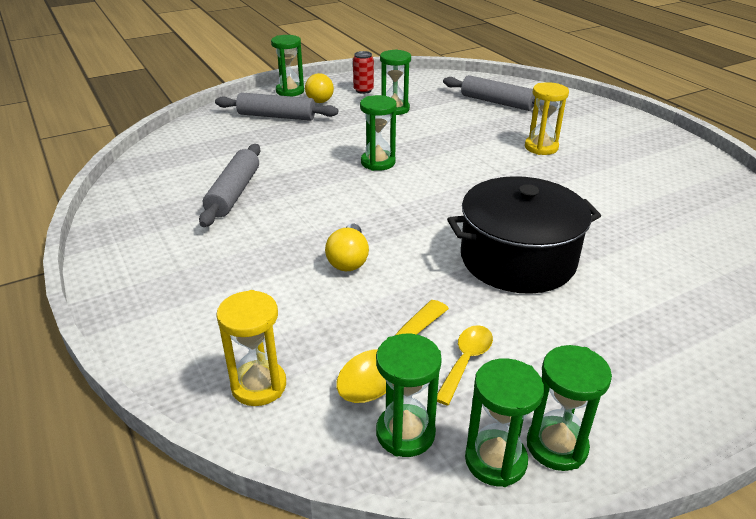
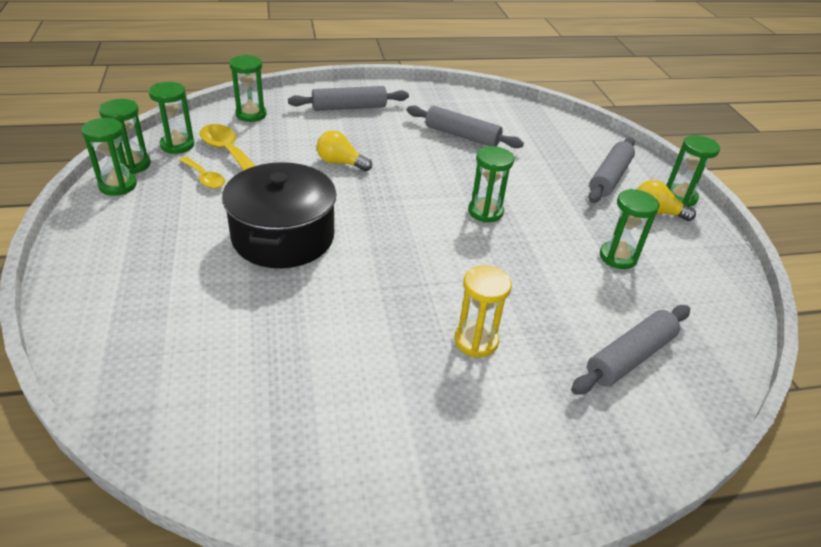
camera: 105 degrees right, 5 degrees up
yellow hourglass [216,290,286,406] -> green hourglass [229,55,267,122]
red can [353,51,374,94] -> none
none -> grey rolling pin [288,86,409,111]

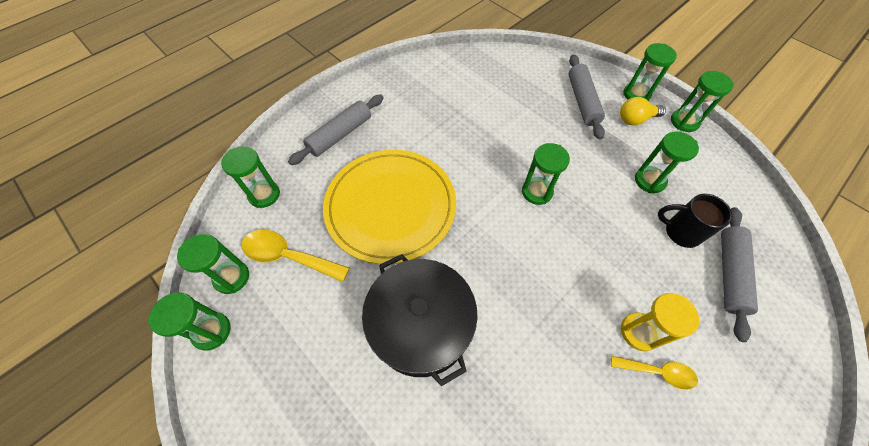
camera: 30 degrees left, 20 degrees up
green hourglass [81,118,137,196] -> green hourglass moved to [671,71,734,132]
yellow spoon [179,156,225,189] -> yellow spoon moved to [611,356,698,390]
yellow light bulb [317,130,372,171] -> yellow plate [323,150,456,264]
grey rolling pin [407,105,524,148] -> none
none -> black mug [658,194,732,248]

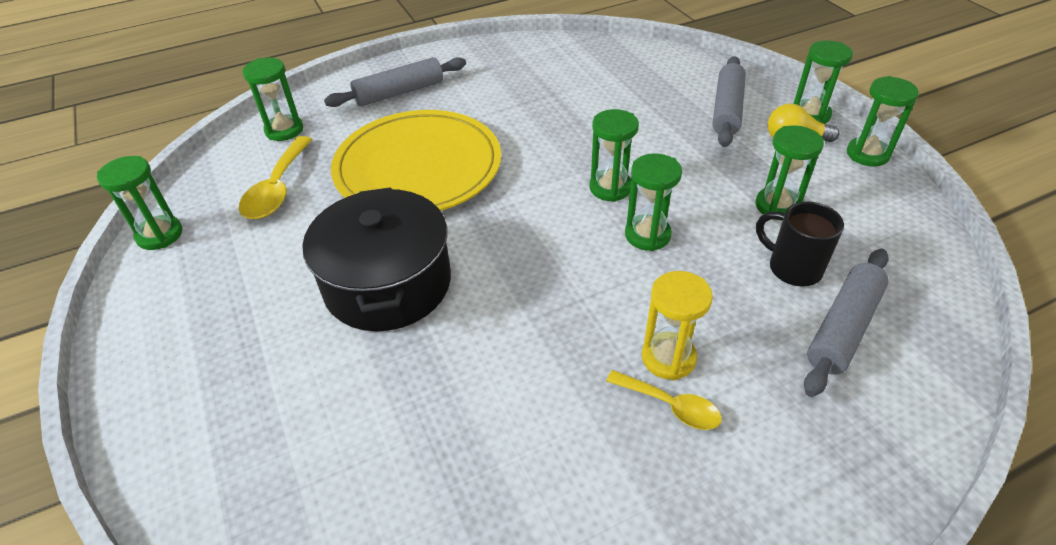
camera: 20 degrees right, 15 degrees down
green hourglass [177,234,249,294] -> green hourglass moved to [625,154,682,251]
yellow spoon [242,230,350,282] -> yellow spoon turned 120 degrees counterclockwise [239,136,312,219]

